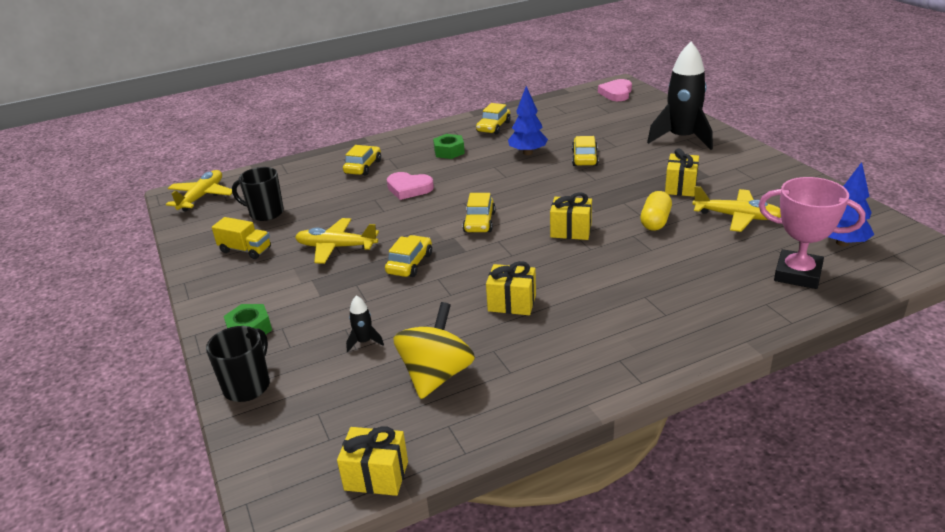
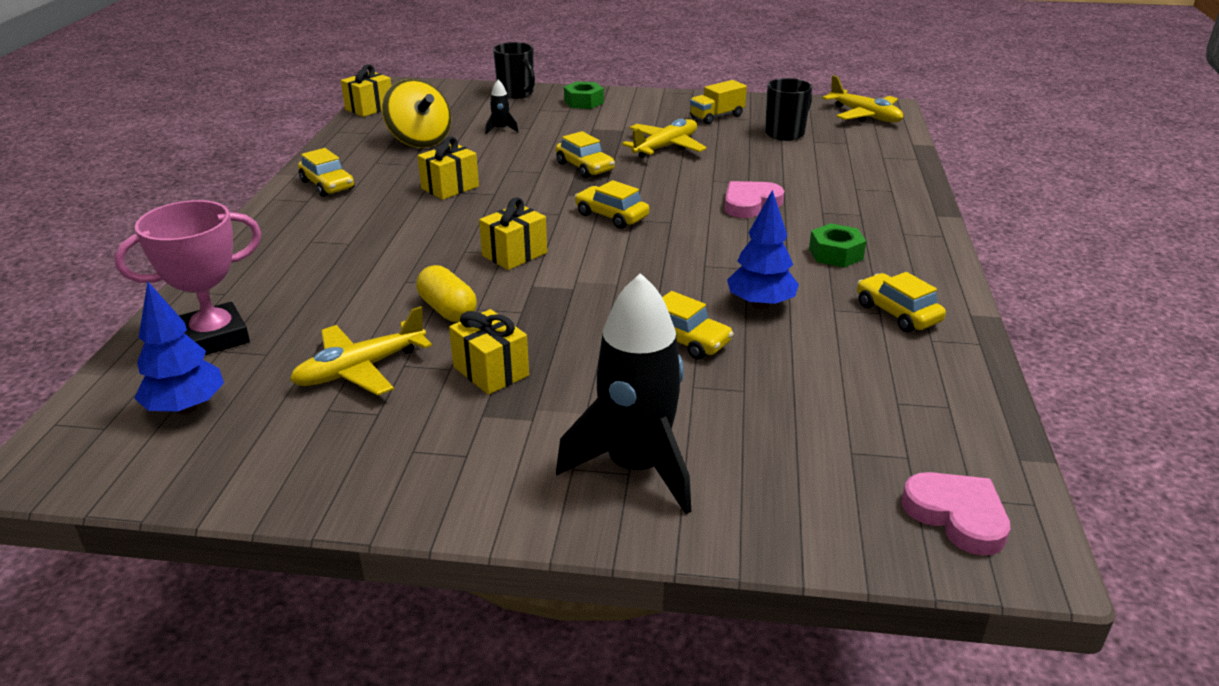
camera: 120 degrees right, 0 degrees up
yellow car [343,145,381,176] -> yellow car moved to [298,148,355,197]

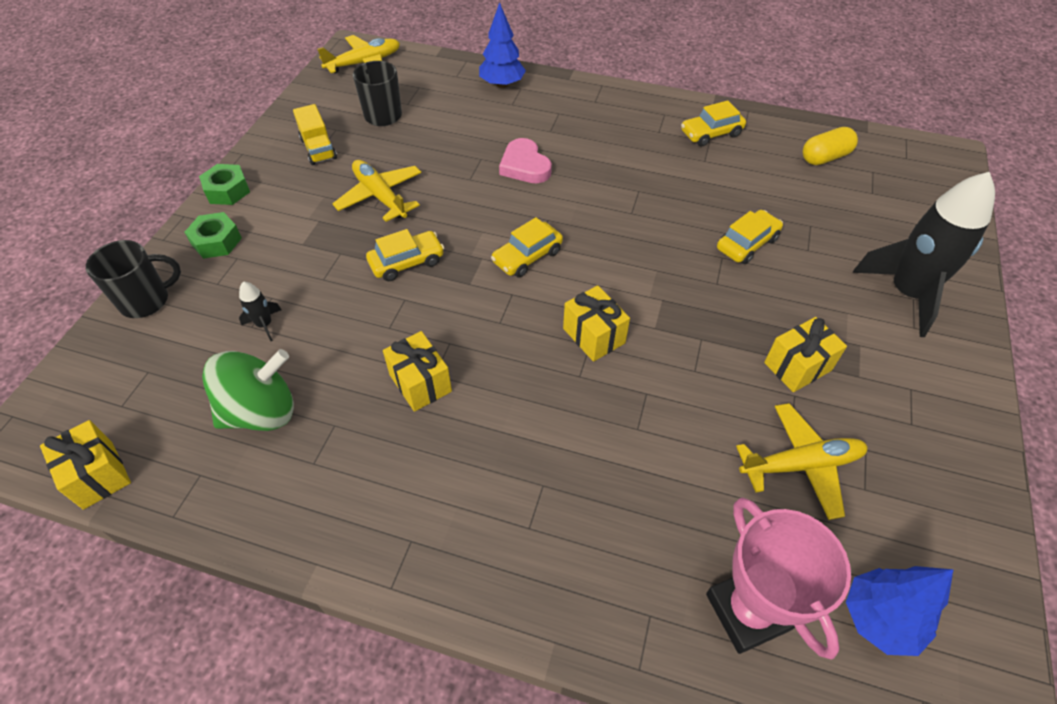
camera: 80 degrees left, 20 degrees up
yellow plane [290,306,432,396] -> yellow plane turned 75 degrees counterclockwise [736,403,868,520]
yellow car [298,148,355,197] -> none
yellow spinning top [382,79,451,148] -> green spinning top [202,349,294,431]
yellow capsule [416,265,477,322] -> yellow capsule moved to [803,127,858,165]
blue tree [727,190,799,309] -> blue tree moved to [479,2,526,88]
green nut [809,223,866,268] -> green nut moved to [199,164,250,205]
pink heart [902,472,1010,556] -> none

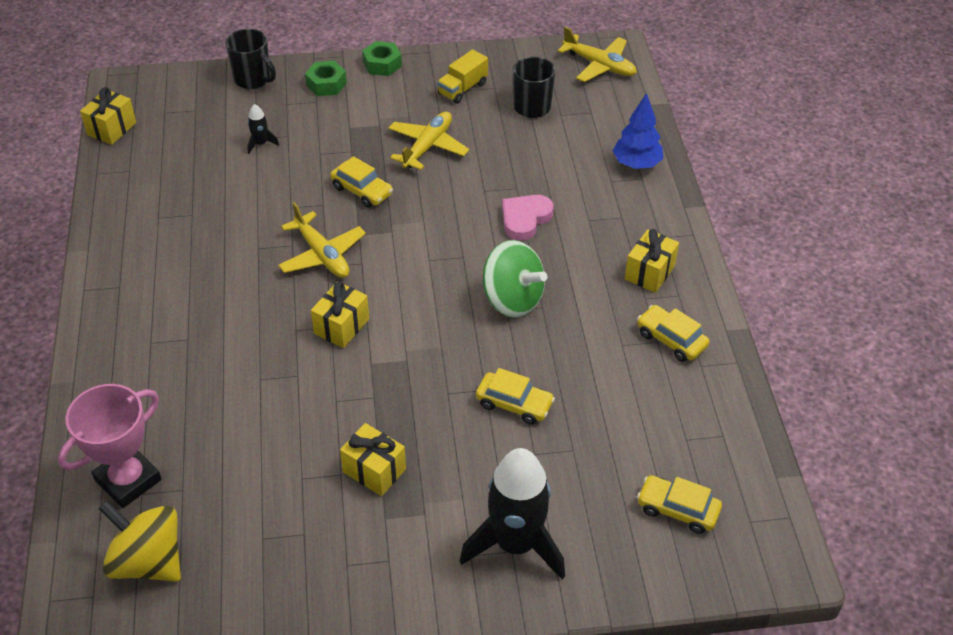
camera: 65 degrees right, 5 degrees down
green spinning top [202,349,294,431] -> green spinning top moved to [483,240,547,318]
yellow gift [383,331,452,412] -> yellow gift moved to [625,229,679,293]
yellow car [491,217,563,278] -> yellow car moved to [637,475,722,534]
yellow plane [736,403,868,520] -> yellow plane moved to [278,202,366,278]
yellow capsule [803,127,858,165] -> none
blue tree [846,566,954,656] -> yellow spinning top [98,501,181,582]

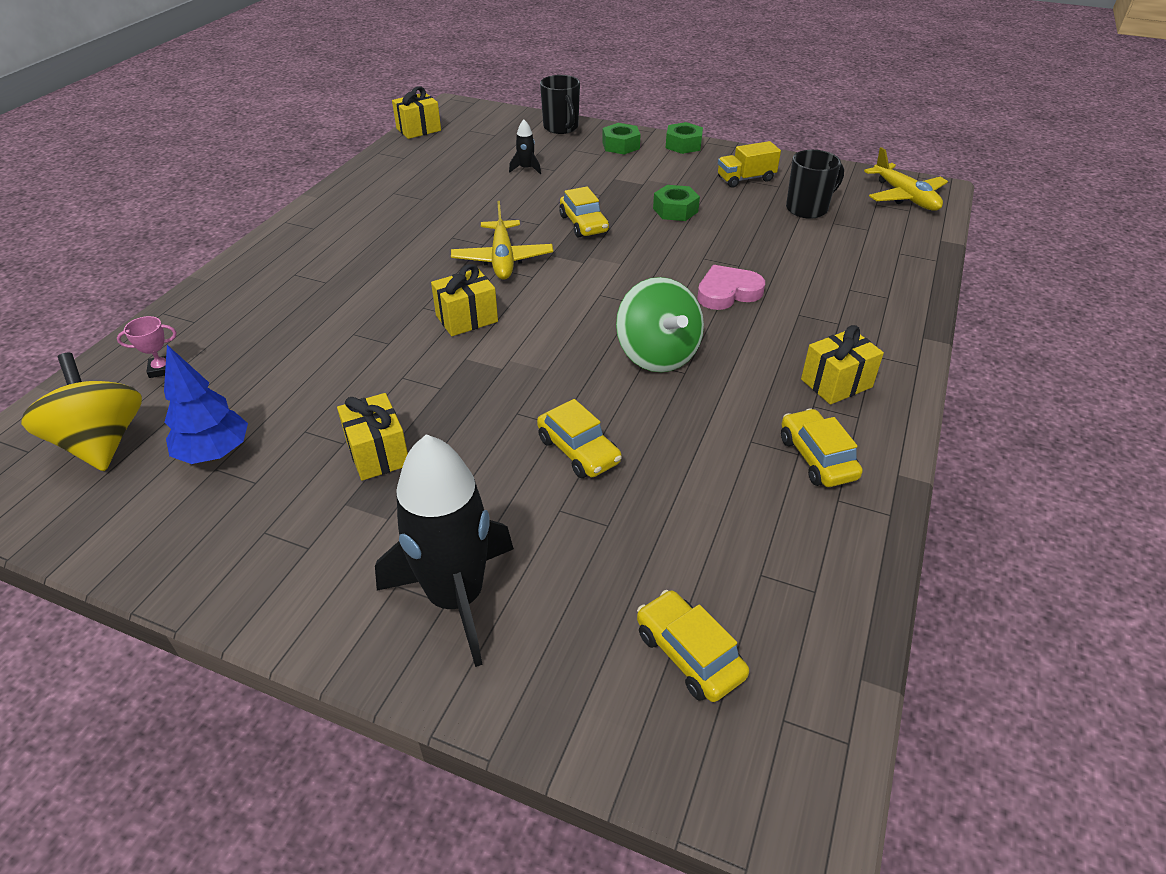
camera: 30 degrees right, 5 degrees down
pink trophy [58,384,162,508] -> pink trophy [117,316,176,378], size x0.44
yellow plane [389,111,469,170] -> green nut [653,185,700,221]
blue tree [613,93,663,169] -> blue tree moved to [164,345,248,464]

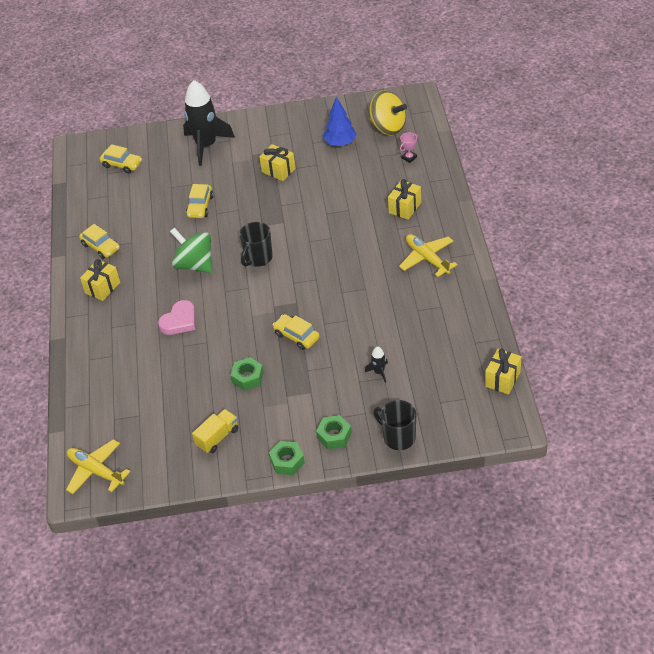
camera: 155 degrees right, 5 degrees up
yellow gift [431,264,498,336] -> yellow gift moved to [388,179,421,220]
yellow plane [451,201,553,280] -> yellow plane moved to [399,234,458,277]
yellow car [537,399,622,478] -> yellow car turned 105 degrees counterclockwise [186,184,213,218]
black mug [786,150,844,219] -> black mug moved to [239,222,273,267]

